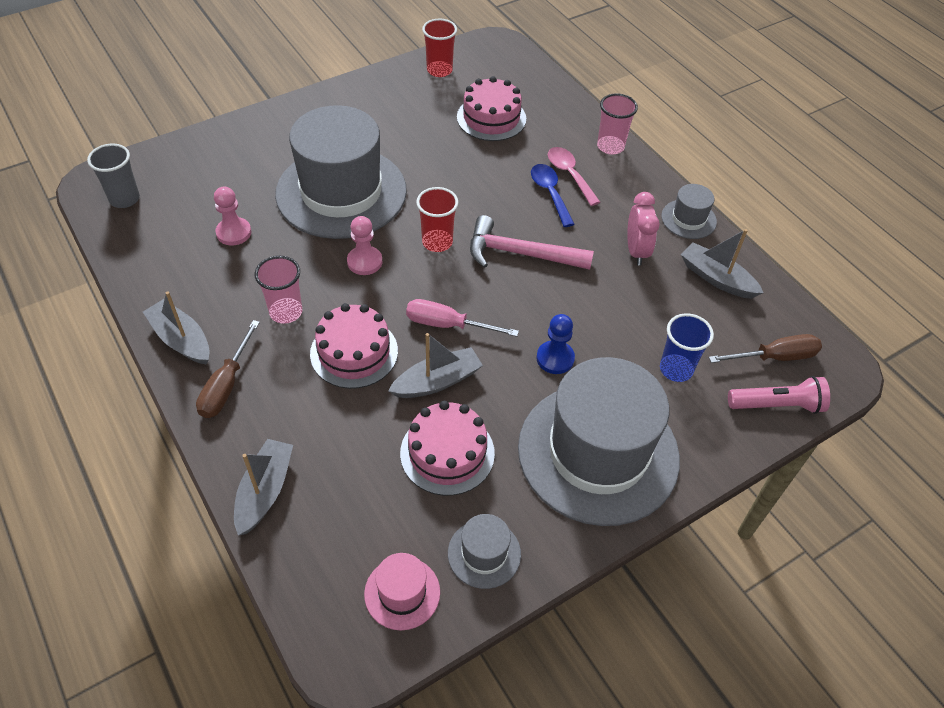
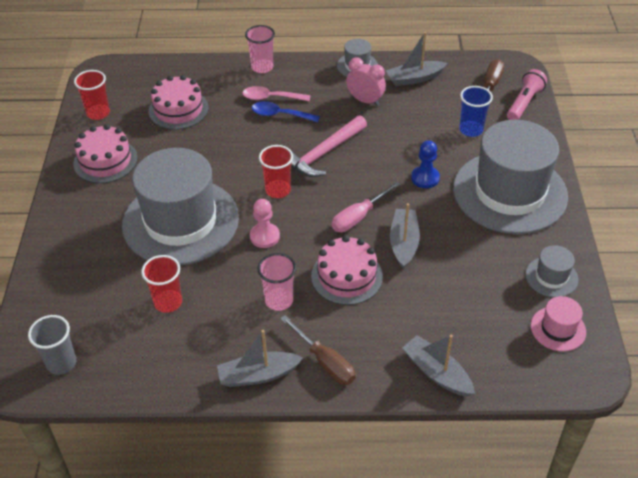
camera: 55 degrees left, 5 degrees down
pink pawn [214,186,251,245] -> red cup [141,255,182,313]
pink cake [400,401,495,496] -> pink cake moved to [73,124,138,183]

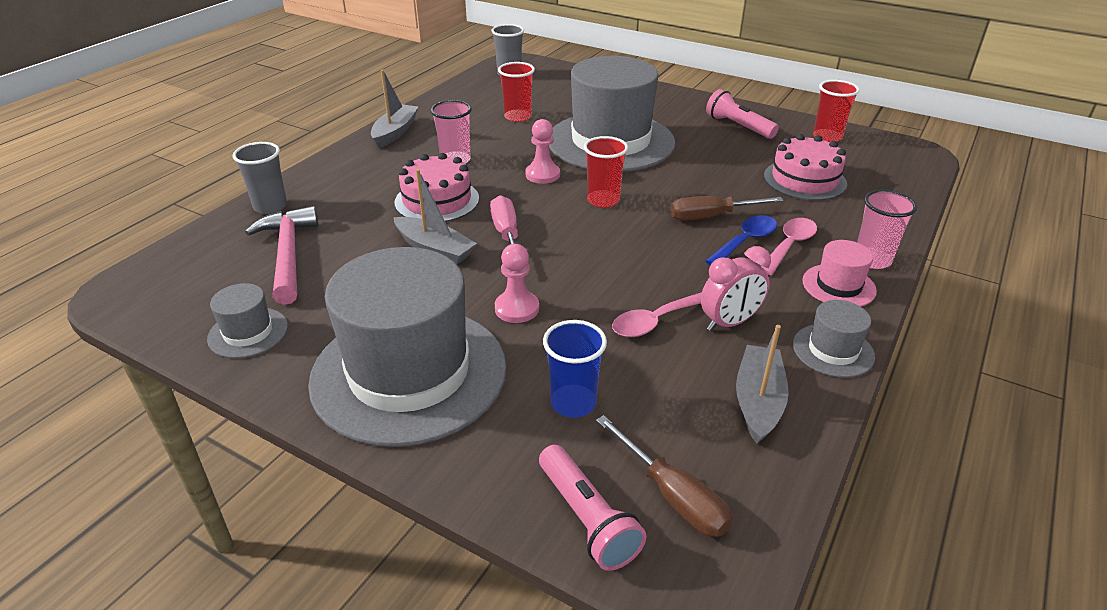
camera: 120 degrees right, 10 degrees down
pink cake [73,124,138,183] -> pink flashlight [706,89,779,139]
brown screwdriver [280,315,356,385] -> brown screwdriver moved to [670,196,784,221]
pink hammer [291,115,367,177] -> pink hammer moved to [245,206,319,305]
grey boat [402,335,475,397] -> grey cup [233,142,287,214]
blue pawn [411,140,440,188] -> pink pawn [495,244,539,323]
pink hat [531,296,586,351] -> pink hat moved to [802,240,877,307]
none -> pink spoon [612,292,702,337]

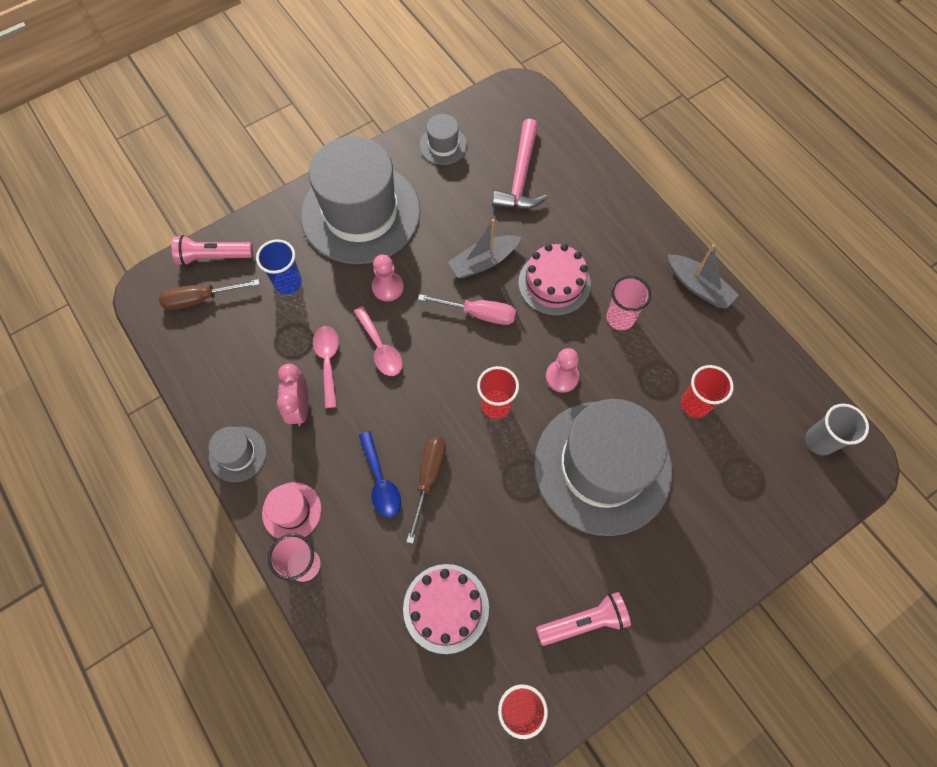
camera: 115 degrees right, 30 degrees up
grey cup [233,142,287,214] -> none
pink hammer [245,206,319,305] -> pink hammer turned 90 degrees clockwise [492,119,547,209]
grey boat [736,325,789,444] -> none
pink spoon [761,218,817,275] -> pink spoon moved to [354,306,403,376]

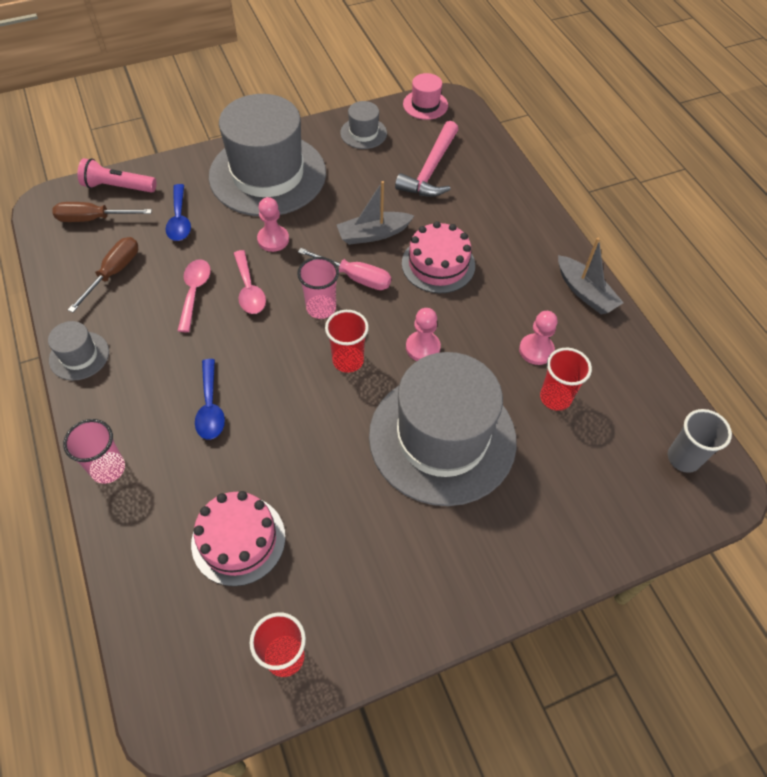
camera: 10 degrees right, 10 degrees down
blue cup [256,239,302,295] -> blue spoon [165,184,191,241]
pink hat [262,482,322,539] -> pink hat moved to [403,73,448,120]
pink clock [277,364,308,426] -> none
brown screwdriver [406,436,446,544] -> brown screwdriver moved to [68,237,138,312]
pink flashlight [536,592,631,646] -> none
pink cup [607,276,651,330] -> pink cup moved to [297,257,339,319]
none -> pink pawn [519,311,558,365]

